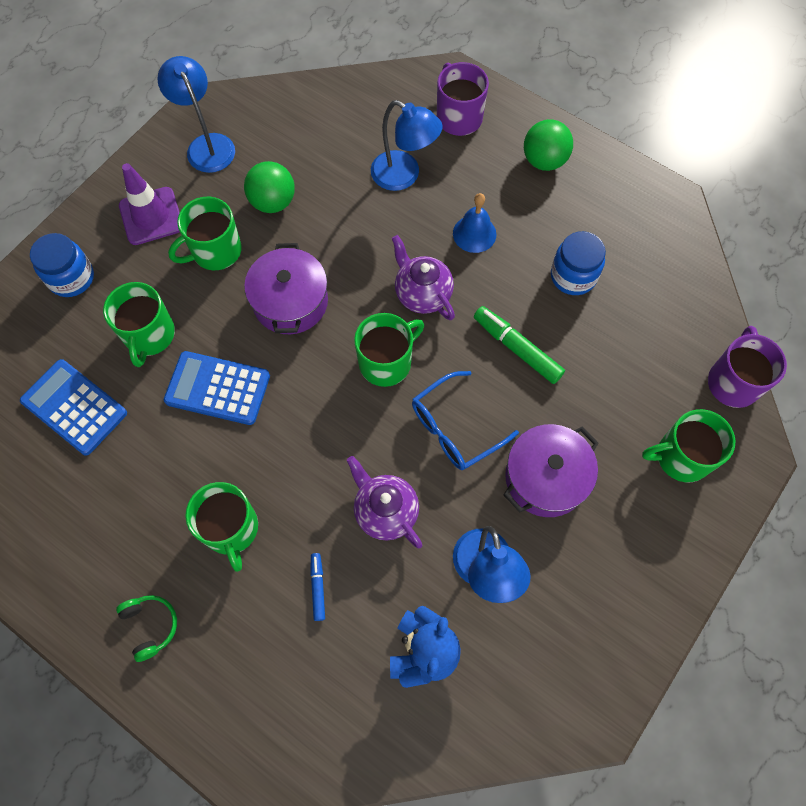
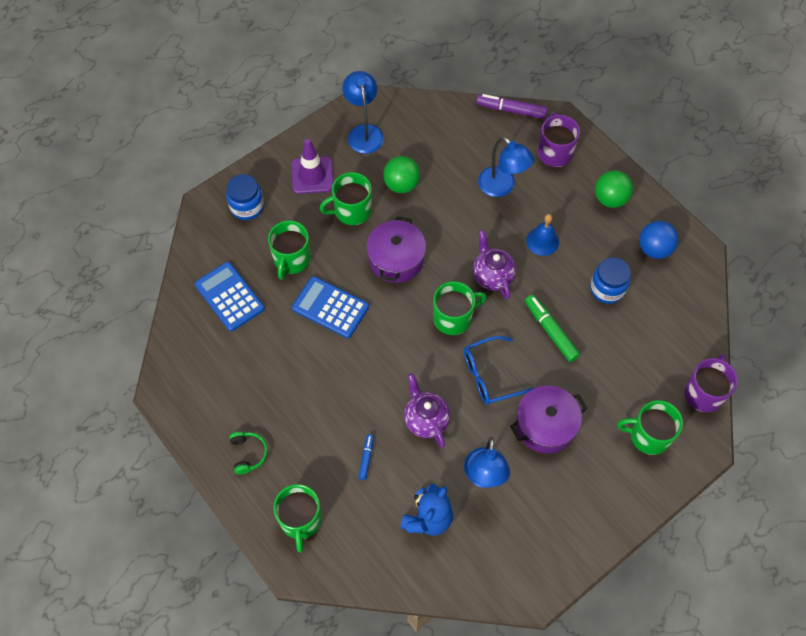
camera: 15 degrees right, 5 degrees down
green mug [185,482,258,572] -> green mug moved to [273,484,322,552]
none -> purple marker [476,94,548,119]
none -> blue ball [639,221,679,259]

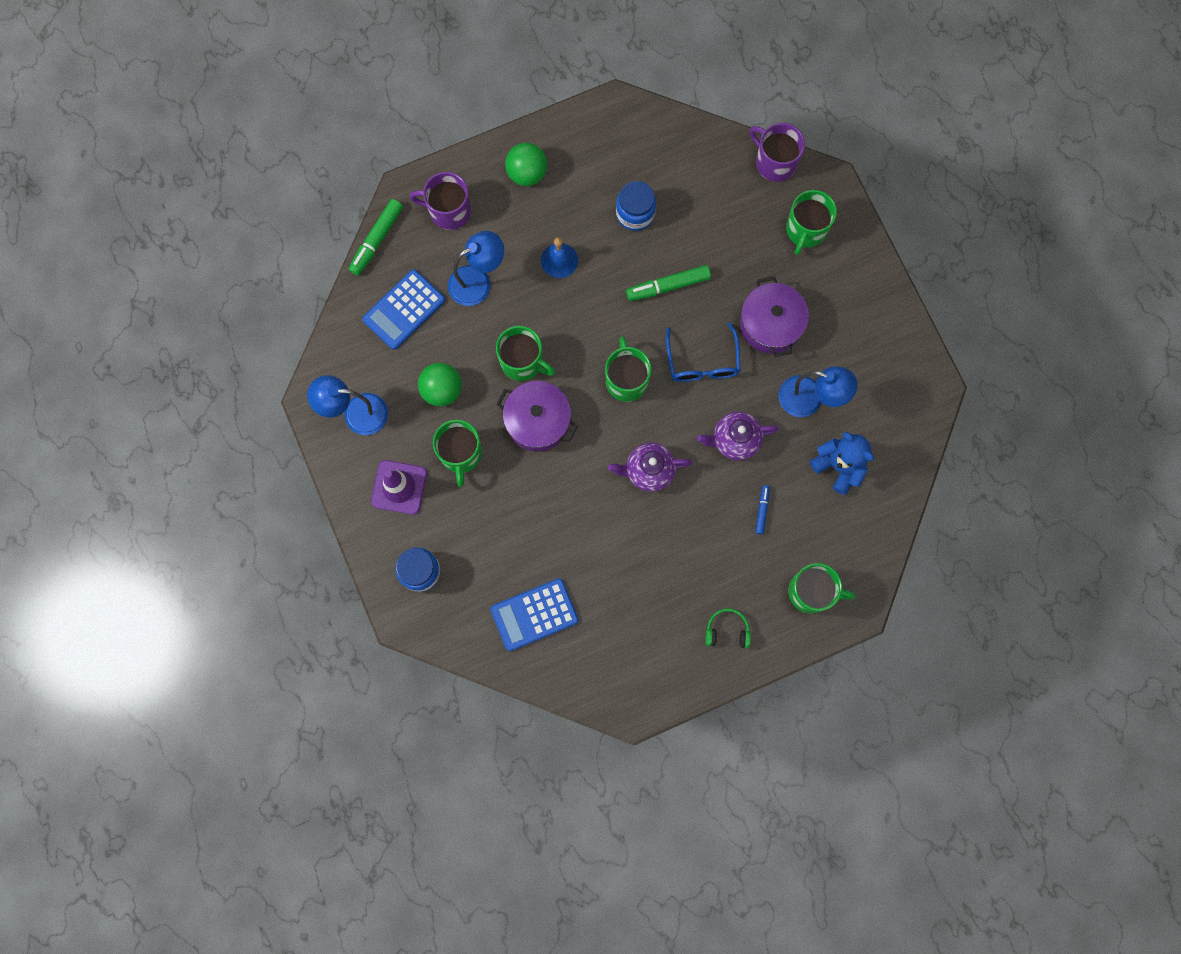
camera: 75 degrees left, 15 degrees up
green mug [268,220,311,280] -> green mug moved to [496,326,555,381]
blue calculator [292,276,369,338] -> blue calculator moved to [362,269,445,350]
blue marker [358,434,374,480] -> blue marker turned 75 degrees clockwise [755,485,770,535]
purple teapot [473,230,516,299] -> purple teapot moved to [608,443,692,492]
purple marker [476,94,548,119] -> green marker [349,199,403,276]
blue ball [639,221,679,259] -> none

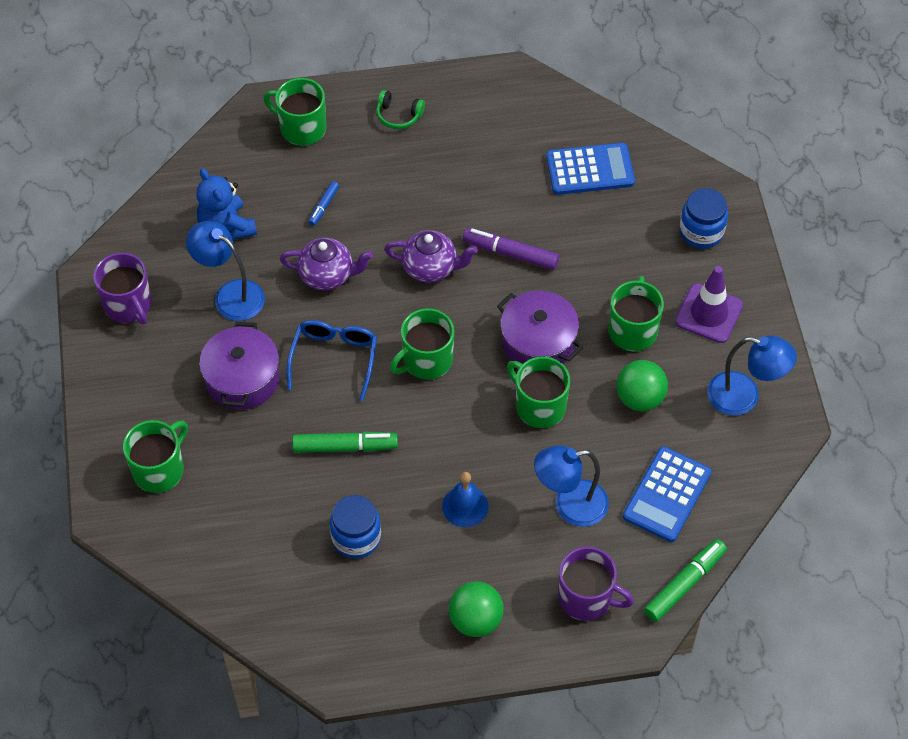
camera: 165 degrees left, 20 degrees down
blue calculator [362,269,445,350] -> blue calculator turned 150 degrees clockwise [623,446,711,542]
green mug [605,337,651,402] -> green mug turned 45 degrees clockwise [390,308,454,379]
purple mug [750,123,805,182] -> purple mug moved to [93,253,152,324]
none -> purple marker [463,228,559,270]

